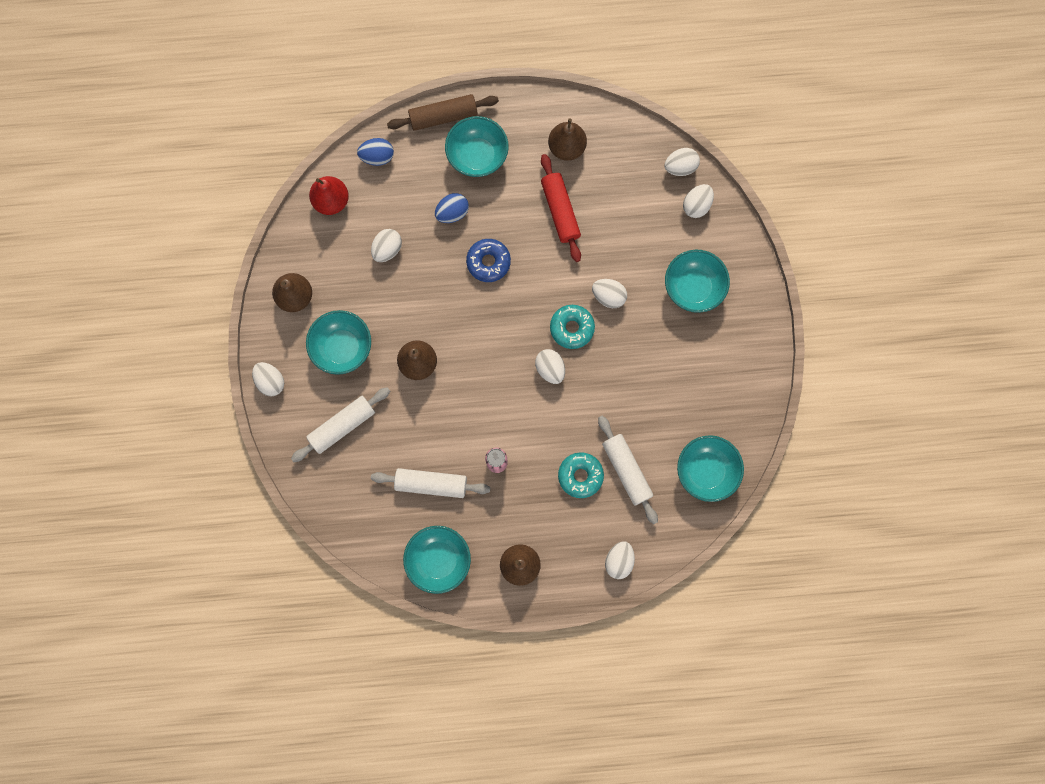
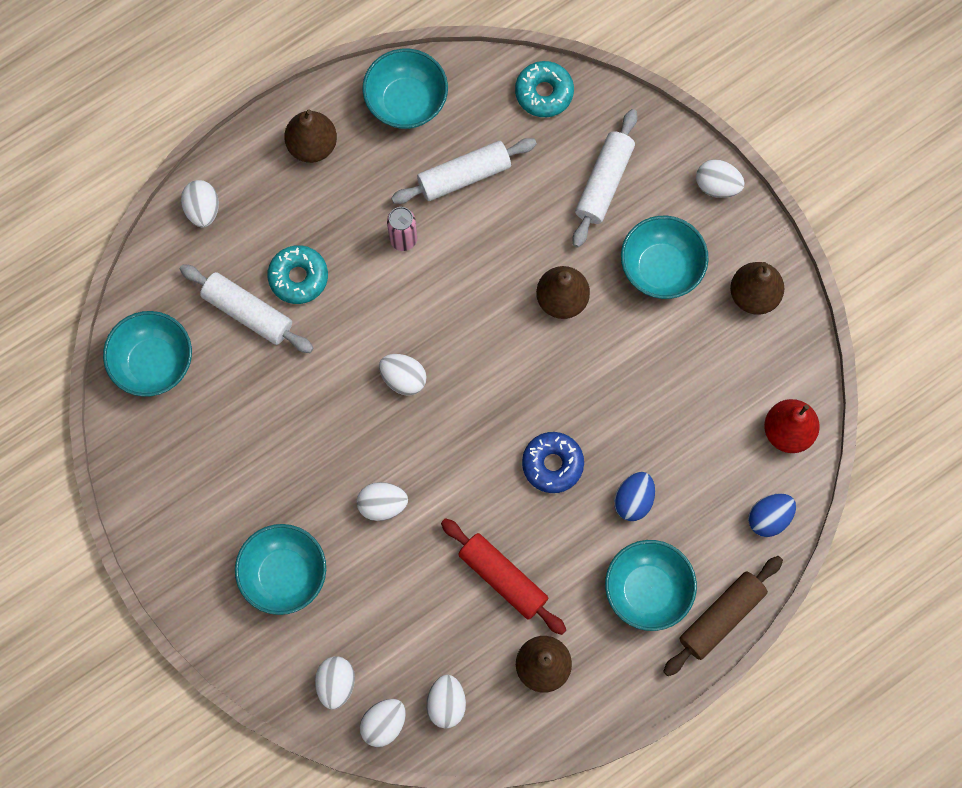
camera: 150 degrees right, 5 degrees down
white egg [371,229,402,262] -> white egg moved to [426,675,466,728]
turquoise donut [550,305,595,349] -> turquoise donut moved to [515,61,574,117]

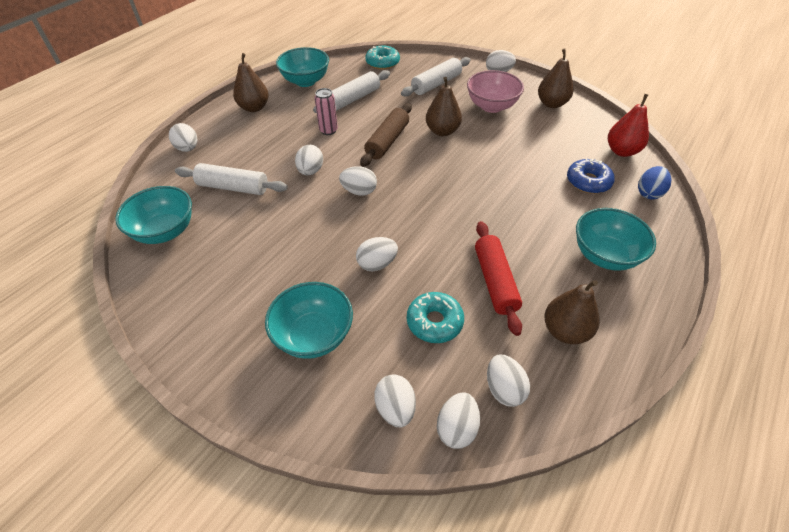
camera: 20 degrees left, 25 degrees down
turquoise donut [267,245,328,304] -> turquoise donut moved to [407,292,464,343]
red rolling pin [441,518,566,635] -> red rolling pin turned 60 degrees clockwise [475,221,522,336]
blue donut [522,432,584,493] -> blue donut moved to [567,158,615,194]
white rolling pin [573,109,638,248] -> white rolling pin turned 45 degrees clockwise [401,57,470,97]
blue egg [614,472,655,521] -> none
turquoise bowl [621,216,709,299] -> pink bowl [467,70,524,113]
brown rolling pin [663,556,783,676] -> brown rolling pin moved to [360,103,412,167]
none -> white egg [295,145,323,175]

